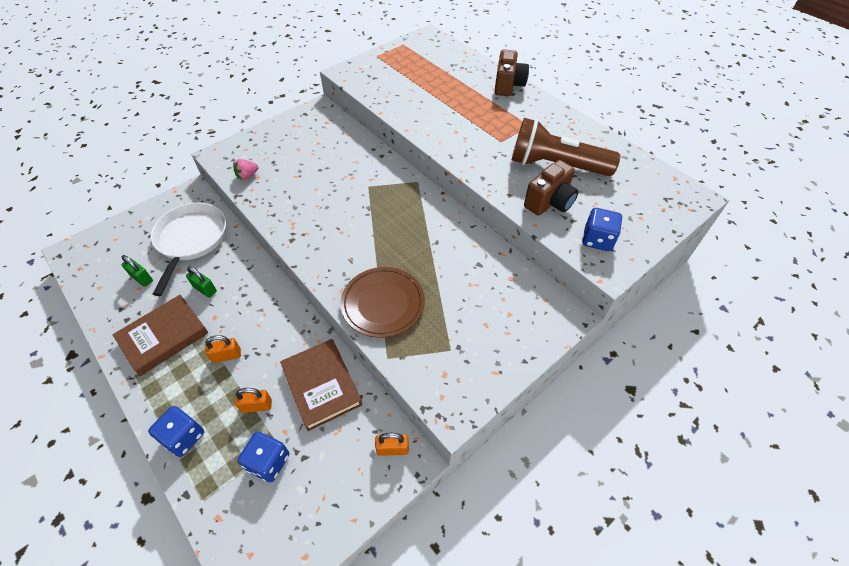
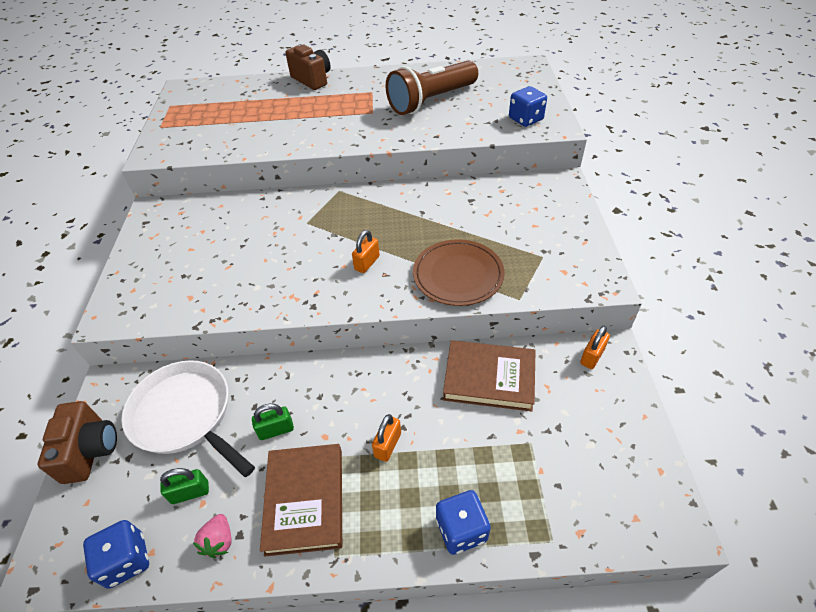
camera: 50 degrees left, 5 degrees down
pink strawberry [233,159,258,180] -> pink strawberry moved to [193,514,232,558]
orange padlock [235,388,272,413] -> orange padlock moved to [352,230,380,273]
blue dice [237,431,289,482] -> blue dice moved to [83,520,149,589]
brown camera [524,160,579,216] -> brown camera moved to [38,401,117,484]

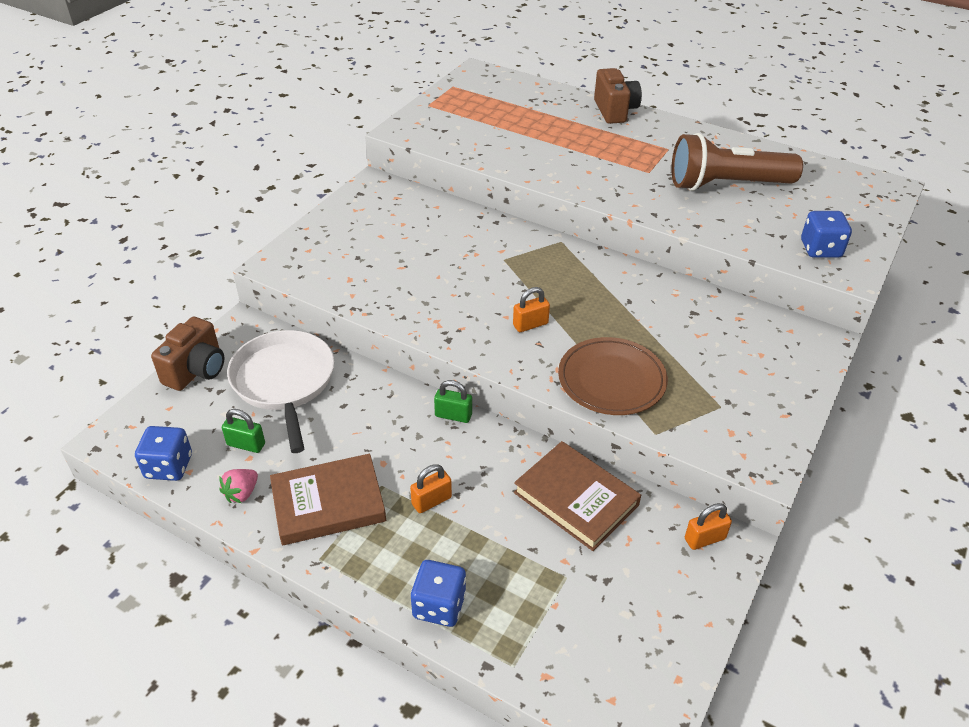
camera: 30 degrees right, 5 degrees down
green padlock [252,404,294,440] -> green padlock moved to [434,380,472,423]
brown book [260,444,342,557] -> brown book turned 45 degrees clockwise [270,454,386,545]

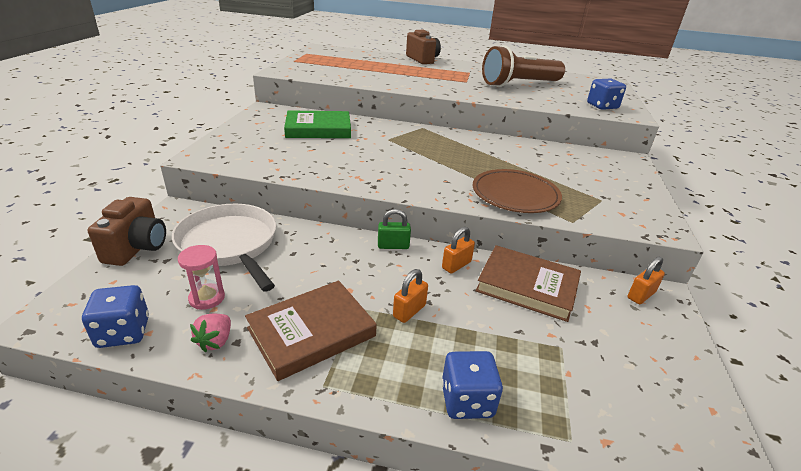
camera: 20 degrees left, 10 degrees down
green padlock [222,409,265,453] -> pink hourglass [178,245,225,310]
orange padlock [513,287,550,332] -> orange padlock moved to [442,227,475,273]
none -> green book [284,110,351,138]

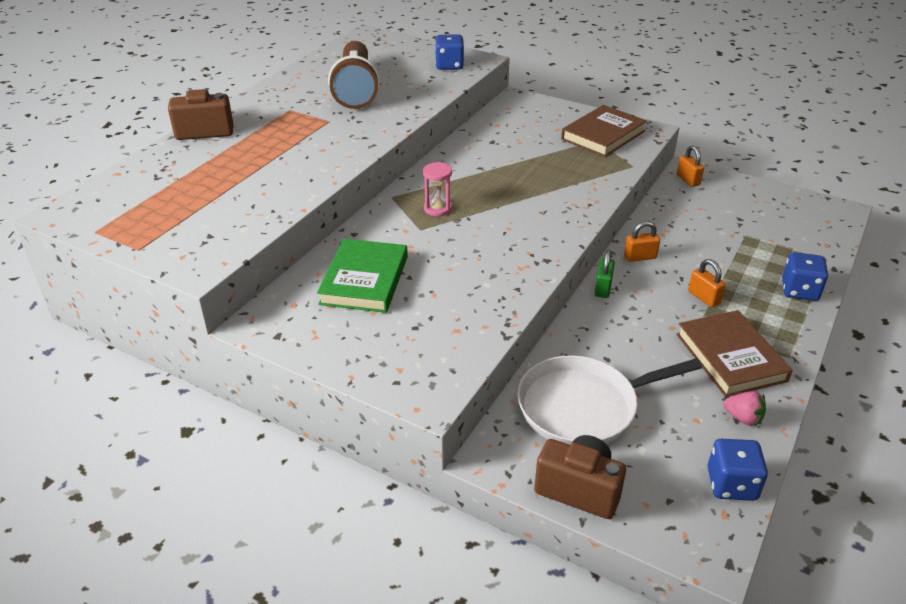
camera: 70 degrees left, 5 degrees up
pink hourglass [178,245,225,310] -> pink hourglass moved to [423,162,452,216]
orange padlock [442,227,475,273] -> orange padlock turned 75 degrees counterclockwise [624,221,660,262]
brown plate [473,169,562,213] -> none
brown book [476,245,581,322] -> brown book moved to [561,105,647,157]

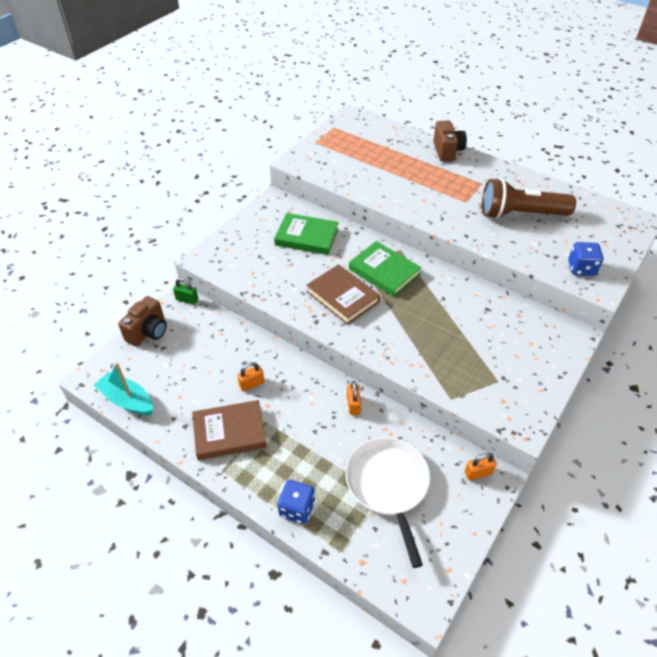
camera: 95 degrees right, 10 degrees up
pink hourglass [423,162,452,216] -> green book [349,241,421,297]
white pan [517,355,702,445] -> white pan moved to [346,437,430,568]
brown book [561,105,647,157] -> brown book moved to [306,264,380,325]
green padlock [595,250,615,298] -> green padlock moved to [173,278,198,305]
orange padlock [688,259,726,307] -> orange padlock moved to [237,362,264,391]
blue dice [708,439,768,501] -> turquoise boat [94,363,153,415]
pink strawberry [723,391,766,426] -> none

